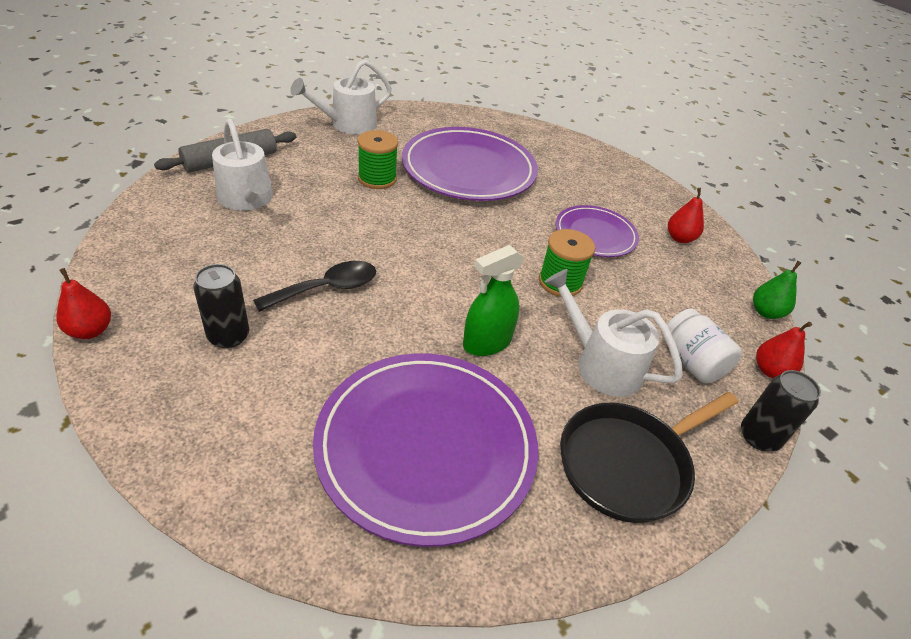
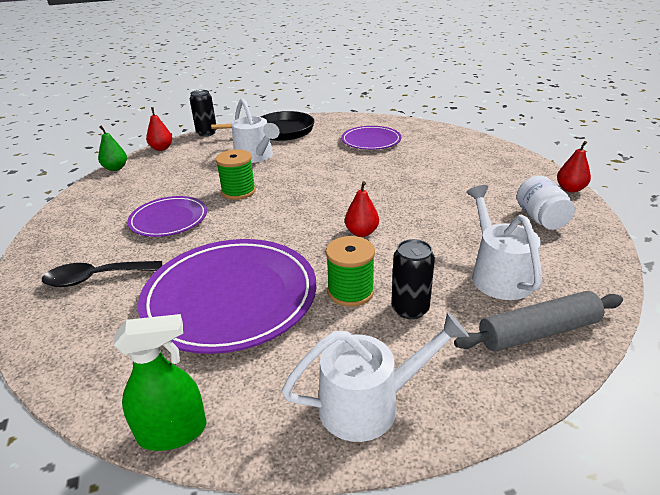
camera: 155 degrees left, 10 degrees down
black can [193,264,249,348] -> black can moved to [391,239,435,319]
black spoon [253,261,376,312] -> black spoon moved to [42,261,162,287]
purple plate [313,353,538,547] -> purple plate [341,126,401,150], size x0.56
green spray bottle [463,245,525,356] -> green spray bottle moved to [113,314,207,451]
white jar [662,308,742,383] -> white jar moved to [517,175,575,230]
red pear [668,188,704,243] -> red pear moved to [345,181,379,237]

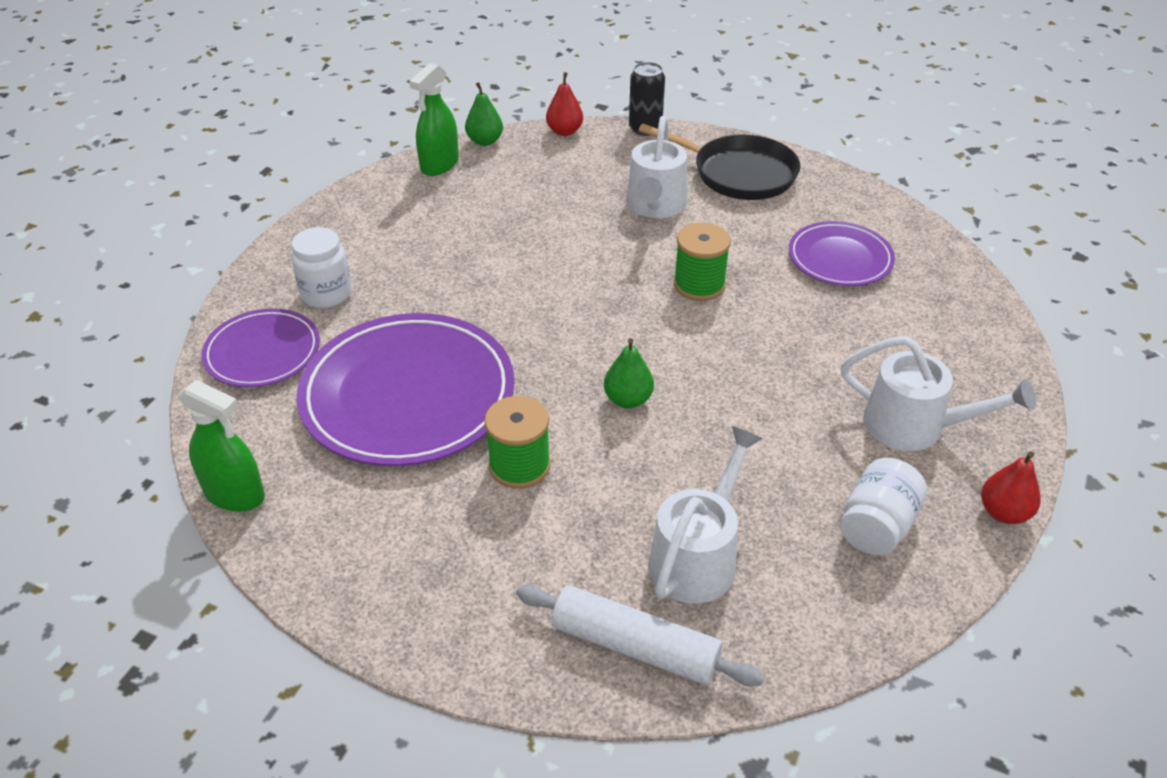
camera: 40 degrees right, 10 degrees up
black spoon [42,261,162,287] -> white jar [291,227,351,308]
purple plate [127,196,207,237] -> purple plate moved to [202,308,320,387]
green spool [216,149,256,200] -> green spool moved to [674,223,731,301]
white watering can [282,312,469,442] -> white watering can moved to [841,336,1036,451]
red pear [345,181,379,237] -> green pear [604,338,654,409]
black can [391,239,435,319] -> none
grey rolling pin [454,291,623,351] -> white rolling pin [516,585,764,687]
none -> green spray bottle [409,63,459,176]

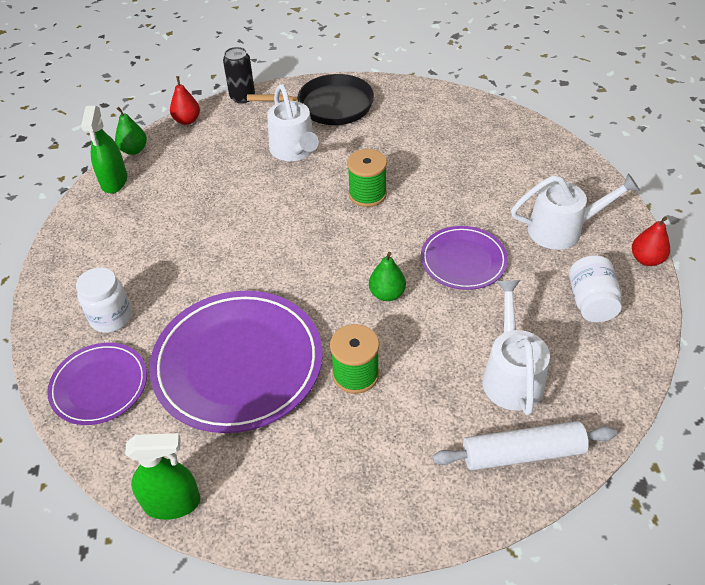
camera: 30 degrees left, 5 degrees up
purple plate [789,221,895,286] -> purple plate moved to [421,226,508,290]

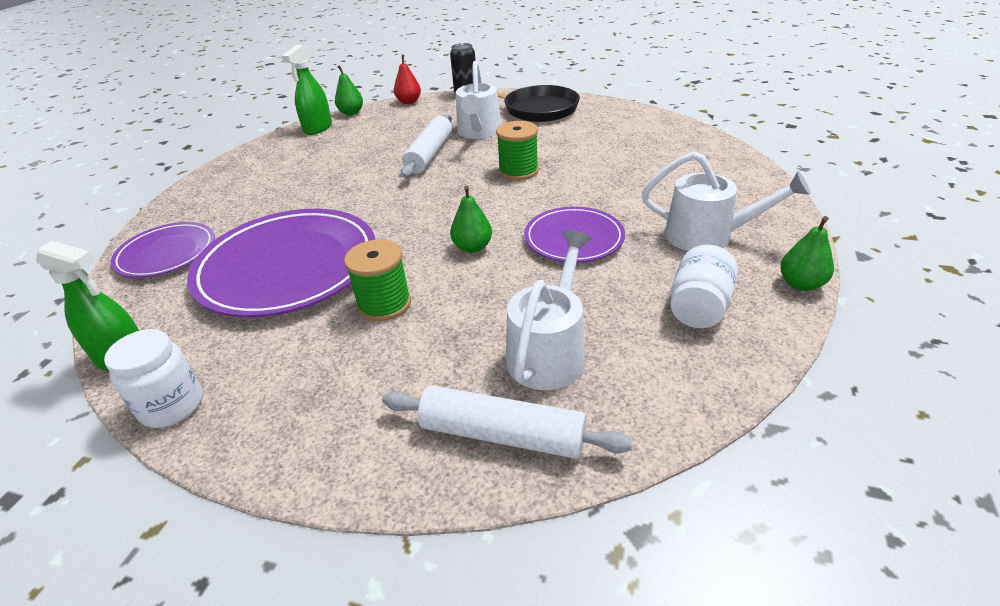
camera: 25 degrees right, 10 degrees down
white jar [76,267,132,333] -> white jar moved to [104,329,203,428]
red pear [632,216,670,266] -> green pear [780,216,834,291]
none -> white rolling pin [401,114,452,178]

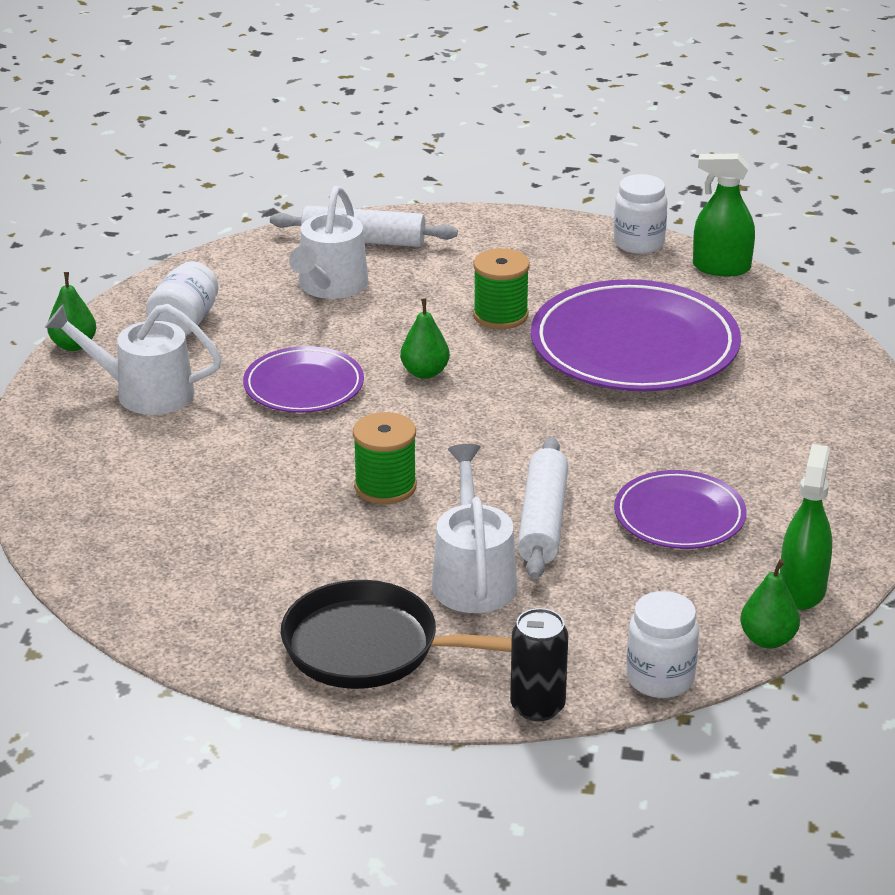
camera: 170 degrees right, 5 degrees down
purple plate [111,222,215,278] -> purple plate moved to [614,470,747,549]
red pear [394,55,421,104] -> white jar [626,591,699,698]

